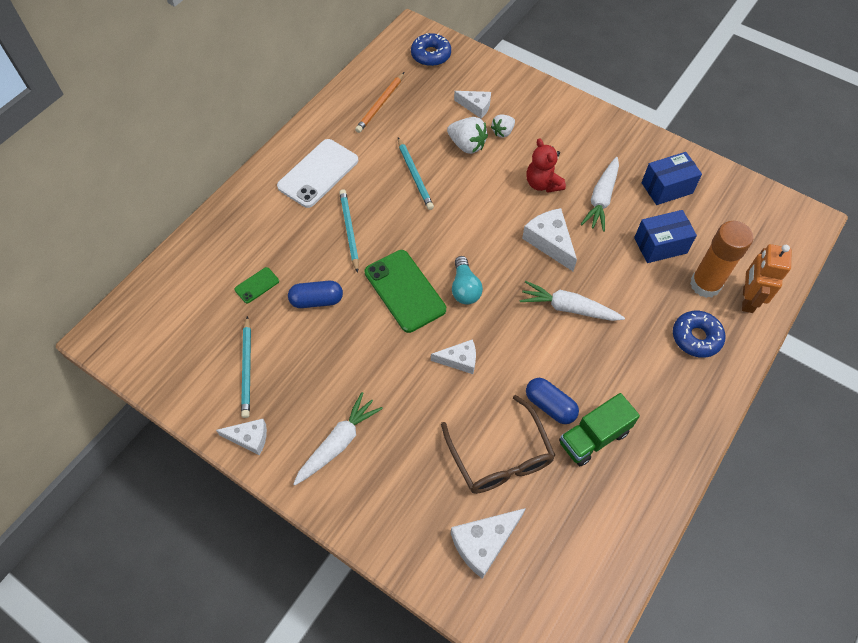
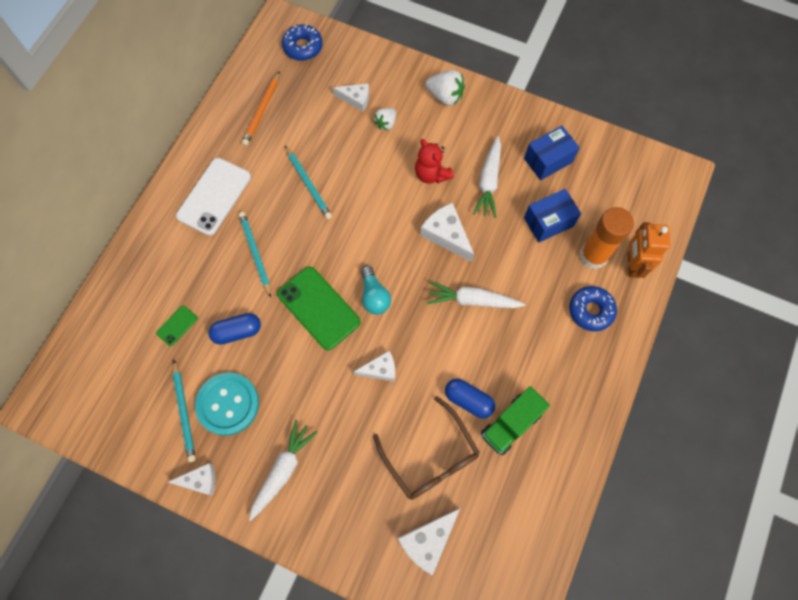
camera: 10 degrees left, 10 degrees up
white strawberry [447,117,488,154] -> white strawberry moved to [425,70,465,106]
none -> turquoise button [195,372,259,436]

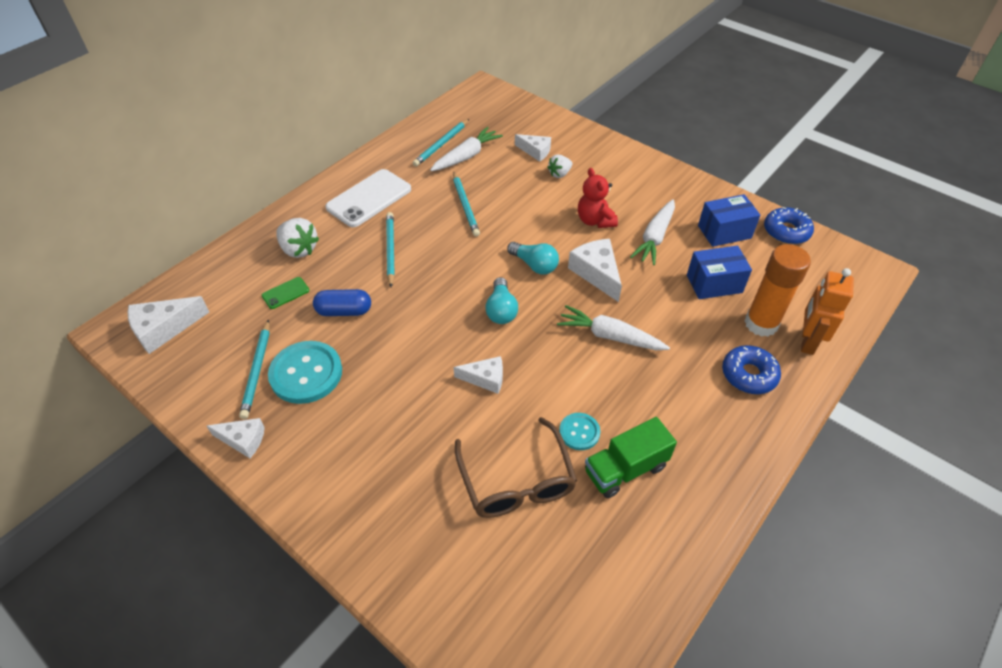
camera: 15 degrees right, 20 degrees down
orange pencil [242,71,280,146] -> turquoise pencil [413,119,469,167]
white carrot [249,420,318,521] -> white carrot moved to [430,127,503,171]
green phone [277,267,361,350] -> none
blue donut [282,24,323,61] -> blue donut moved to [764,207,814,244]
white cheese [398,508,460,575] -> white cheese moved to [128,296,209,354]
white strawberry [425,70,465,106] -> white strawberry moved to [276,218,319,258]
blue capsule [445,379,495,418] -> turquoise button [559,413,600,450]
none -> turquoise light bulb [507,242,559,275]

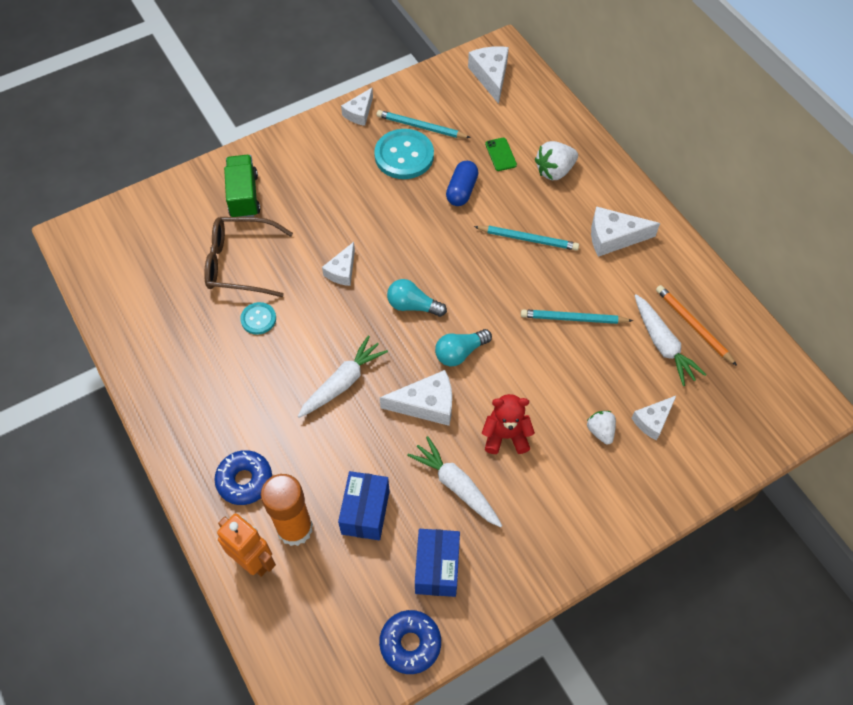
camera: 110 degrees right, 10 degrees up
white phone [325,169,411,227] -> white cheese [591,206,660,257]
turquoise pencil [413,119,469,167] -> orange pencil [656,285,737,366]
green truck [585,417,677,498] -> green truck moved to [224,155,260,217]

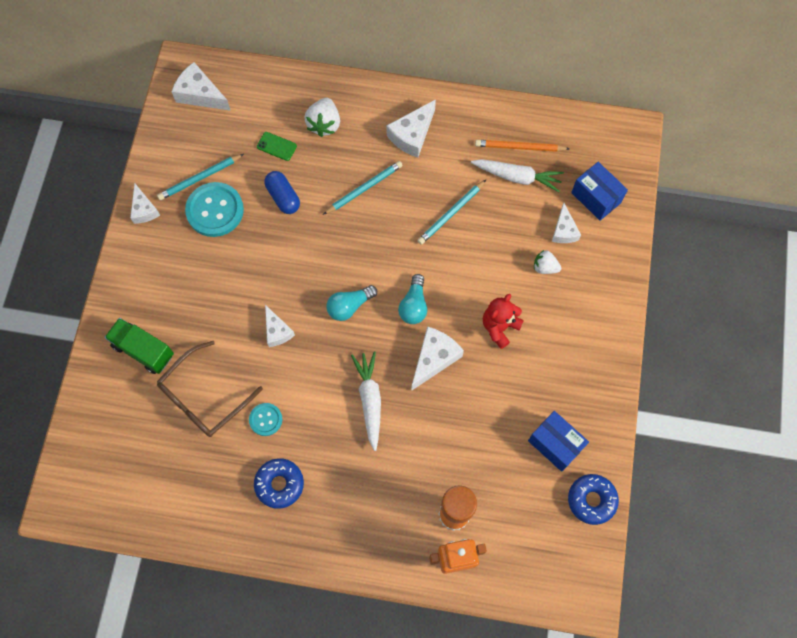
camera: 50 degrees left, 10 degrees up
blue donut [215,450,272,505] -> blue donut moved to [254,458,304,509]
blue box [338,471,390,540] -> blue box moved to [571,162,628,221]
white carrot [407,436,502,527] -> none

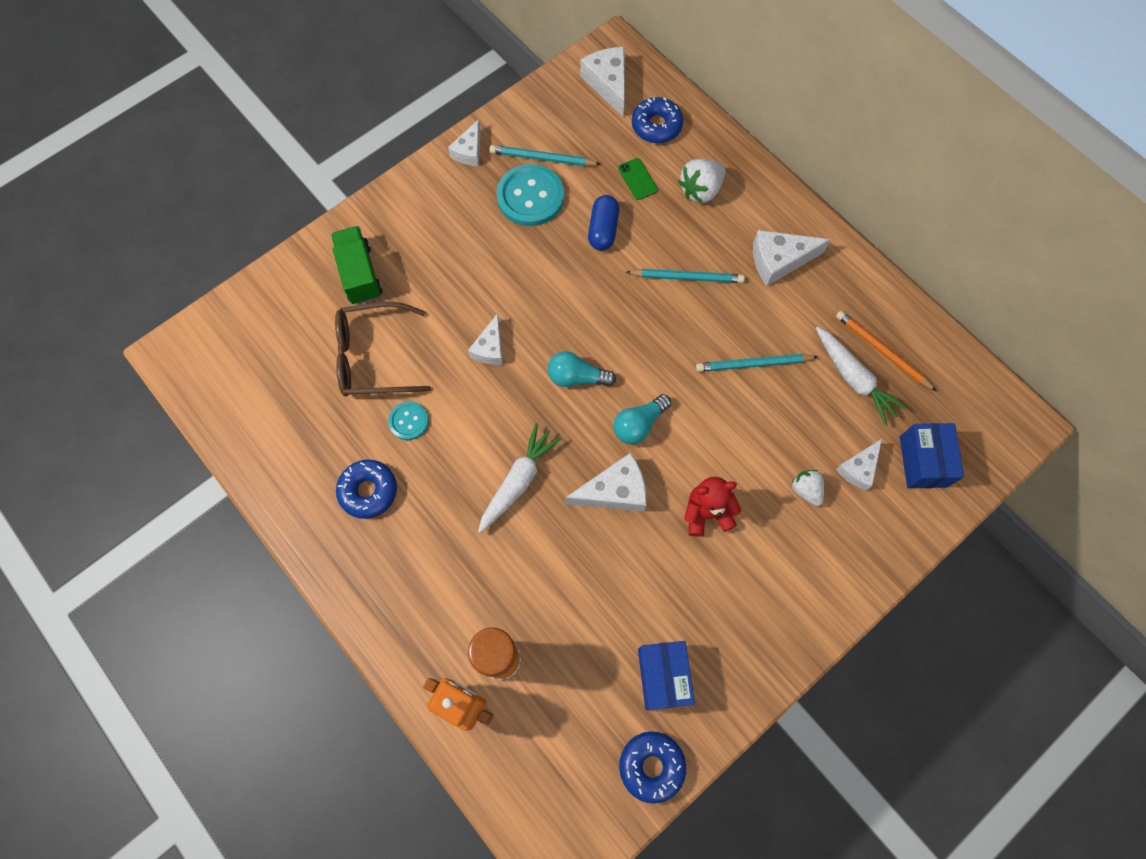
camera: 40 degrees right, 0 degrees up
none -> blue donut [632,97,683,143]

